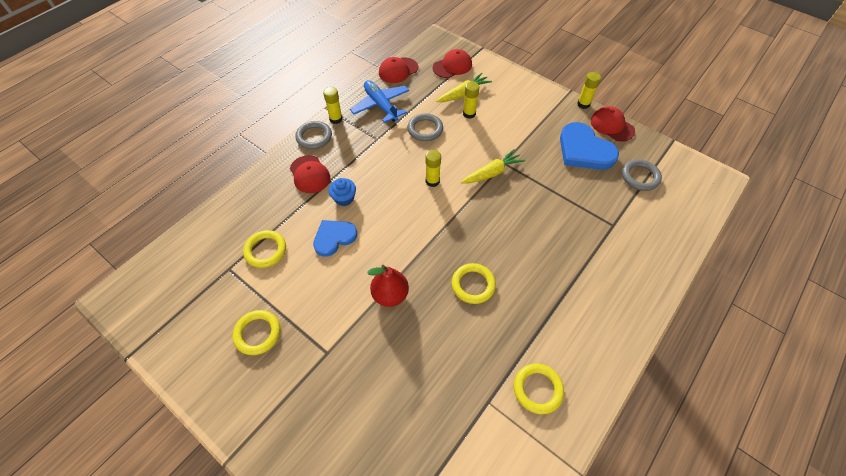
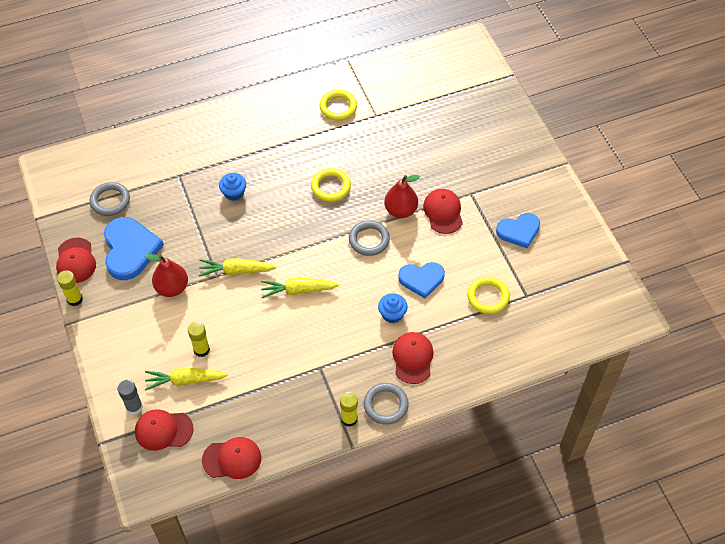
camera: 150 degrees left, 0 degrees up
yellow ring [232,310,280,355] -> blue heart [496,213,540,249]
blue plane [350,80,409,123] -> none
grey ring [408,113,443,141] -> grey ring moved to [349,220,390,256]
yellow glue stick [425,150,441,187] -> yellow carrot [261,278,339,298]
none -> grey glue stick [118,380,143,415]
none -> red pear [145,254,188,297]
none -> blue cupcake [219,173,246,201]
none -> red cap [423,189,463,234]

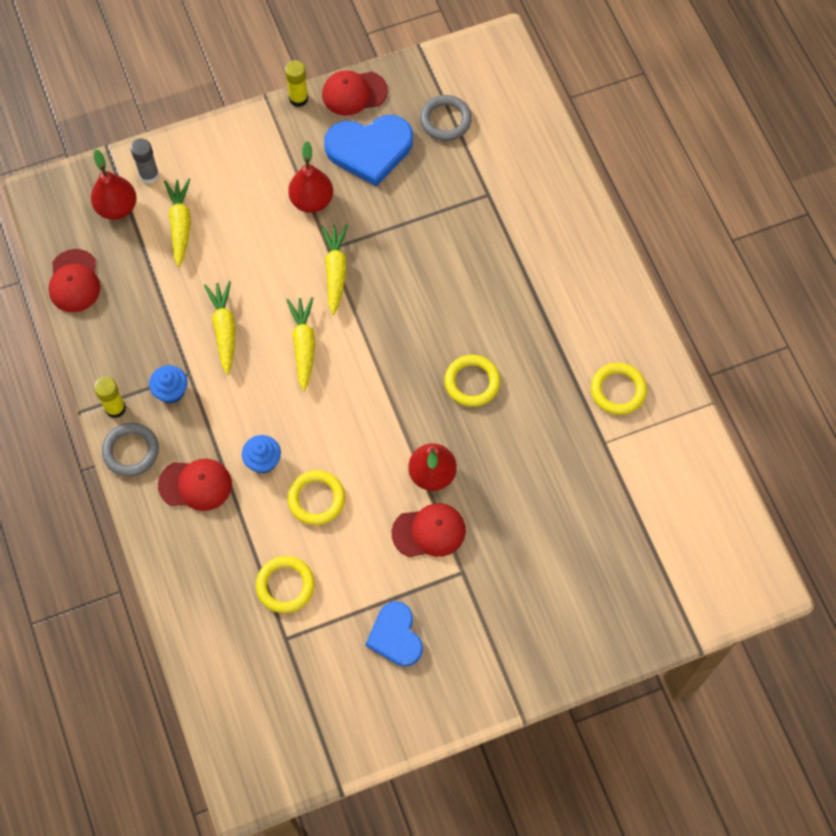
camera: 90 degrees right, 10 degrees up
red cap [135,409,194,451] -> red pear [91,150,137,220]
yellow glue stick [188,321,210,357] -> none
blue cupcake [219,173,246,201] -> blue cupcake moved to [149,365,188,403]
grey ring [349,220,390,256] -> none
blue heart [398,262,445,298] -> yellow ring [288,470,345,525]
none -> yellow carrot [204,281,235,375]

